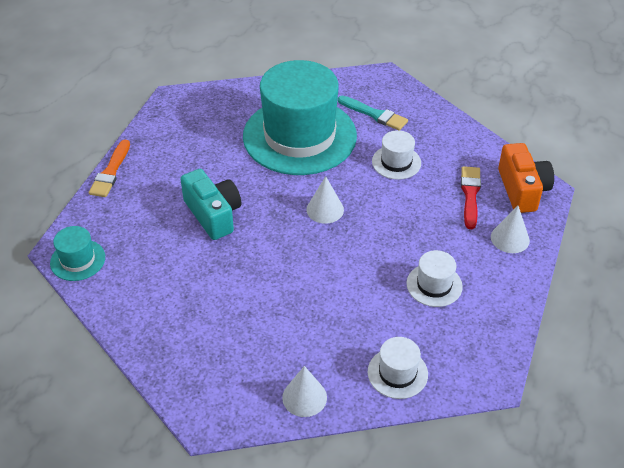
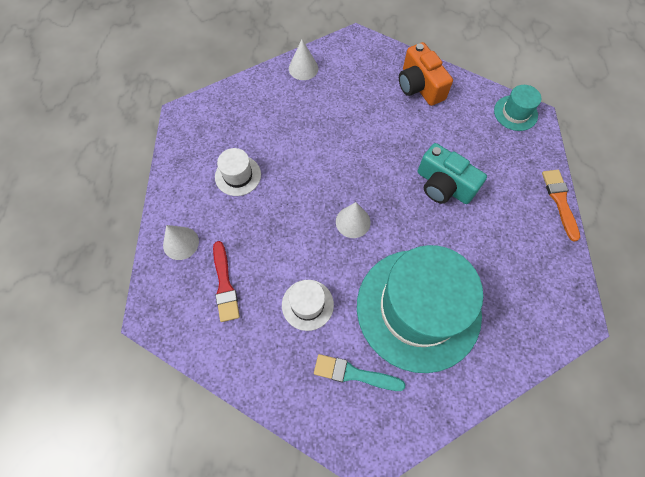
camera: 160 degrees right, 20 degrees up
white hat [368,337,428,399] -> none
orange camera [498,143,554,213] -> orange camera moved to [399,42,453,106]

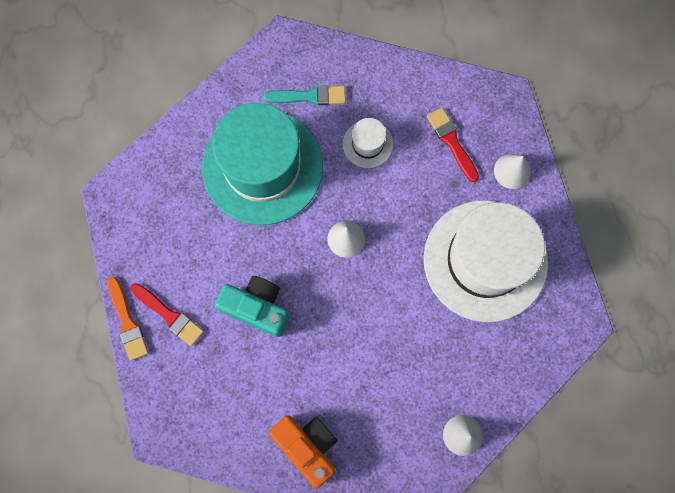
camera: 165 degrees right, 10 degrees up
white hat [215,148,261,196] -> white hat [424,200,548,322], size x2.37
turquoise hat [494,85,541,131] -> none
none -> red brush [131,283,204,346]

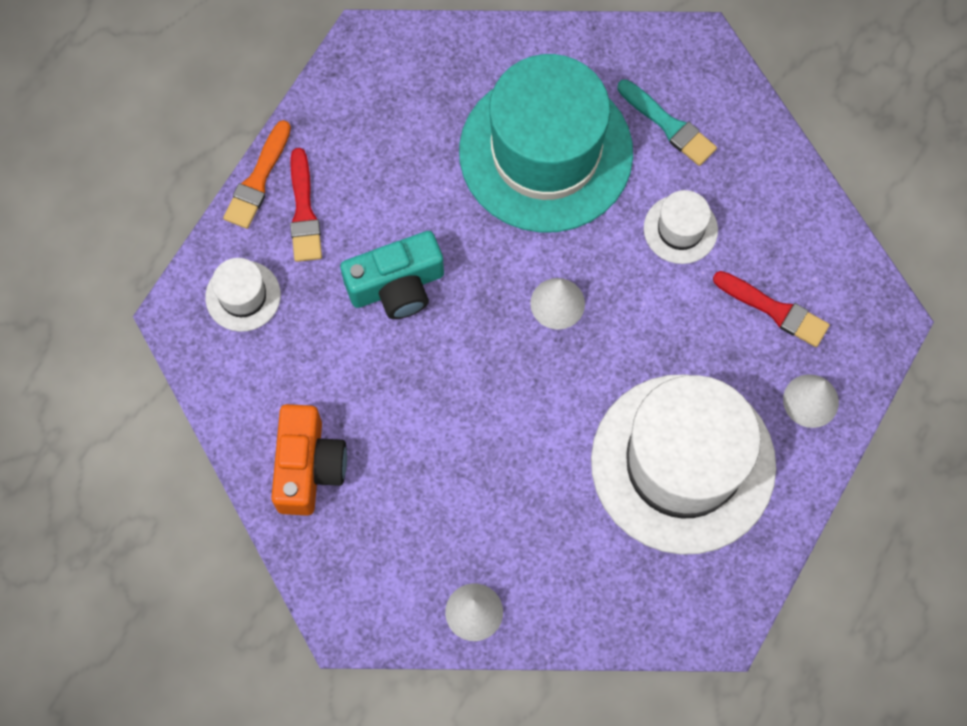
camera: 45 degrees right, 5 degrees down
turquoise camera [215,276,290,337] -> turquoise camera turned 90 degrees clockwise [340,231,444,319]
red brush [427,108,479,182] -> red brush turned 105 degrees clockwise [713,271,830,347]
none -> white hat [205,258,281,332]

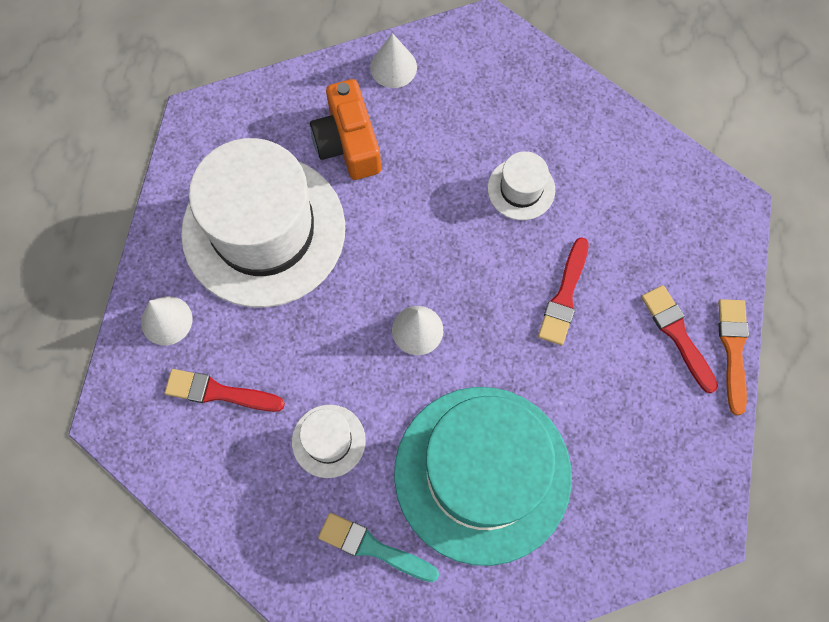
camera: 160 degrees right, 0 degrees up
white hat [205,258,281,332] -> white hat moved to [488,151,555,220]
orange camera [271,404,347,515] -> orange camera moved to [310,79,381,180]
turquoise camera [340,231,444,319] -> red brush [538,237,589,345]

